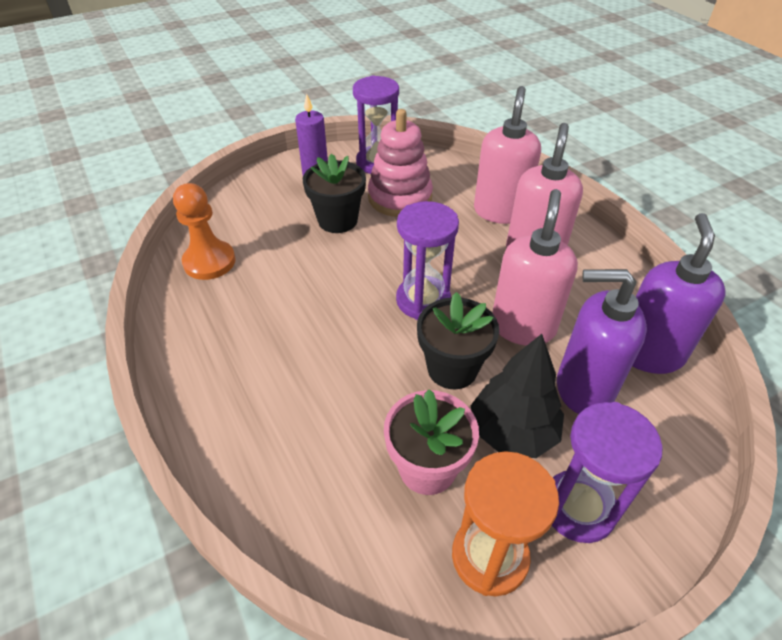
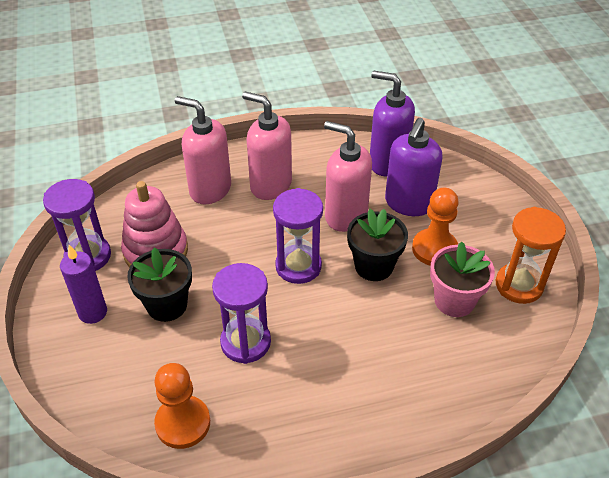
camera: 75 degrees left, 0 degrees up
black tree [470,334,564,458] -> orange pawn [412,188,459,266]
purple hourglass [552,402,663,543] -> purple hourglass moved to [212,263,271,364]

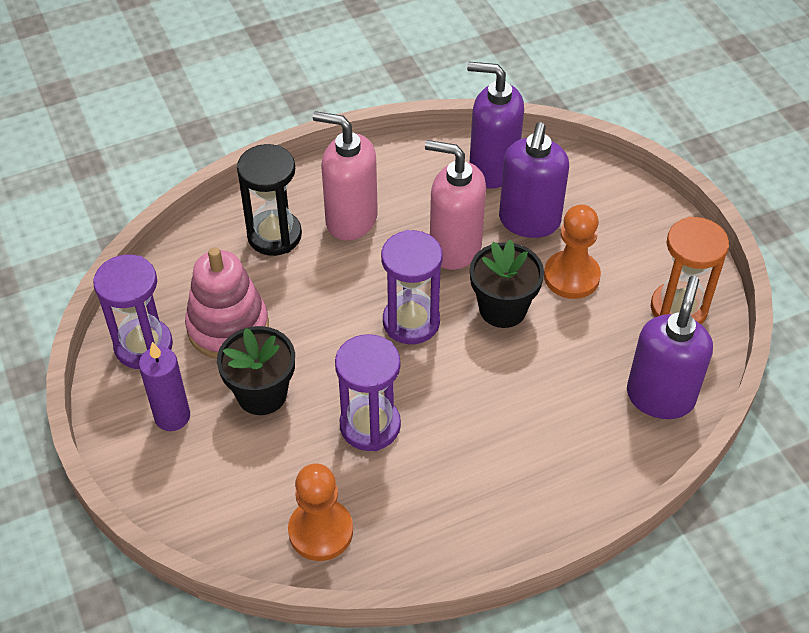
camera: 10 degrees left, 5 degrees up
pink soap dispenser [175,96,231,204] -> black hourglass [237,144,302,256]
pink flower pot [430,241,495,317] -> none
none -> purple soap dispenser [627,276,713,419]

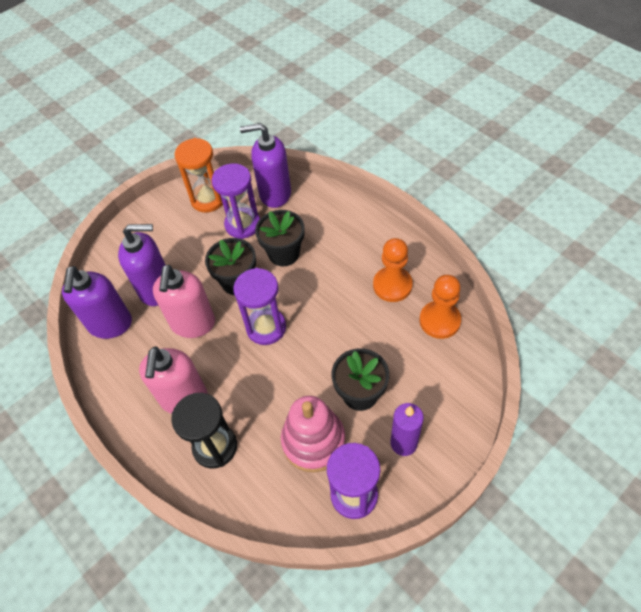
camera: 105 degrees left, 5 degrees up
purple hourglass [335,334,401,451] -> purple hourglass moved to [211,163,260,239]
orange pawn [544,205,601,299] -> orange pawn moved to [373,238,413,302]
none -> black flower pot [255,210,305,266]

